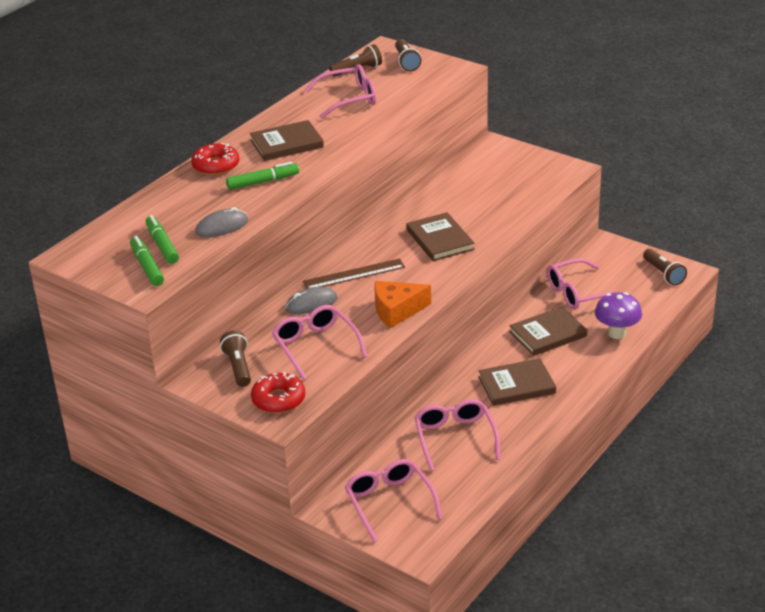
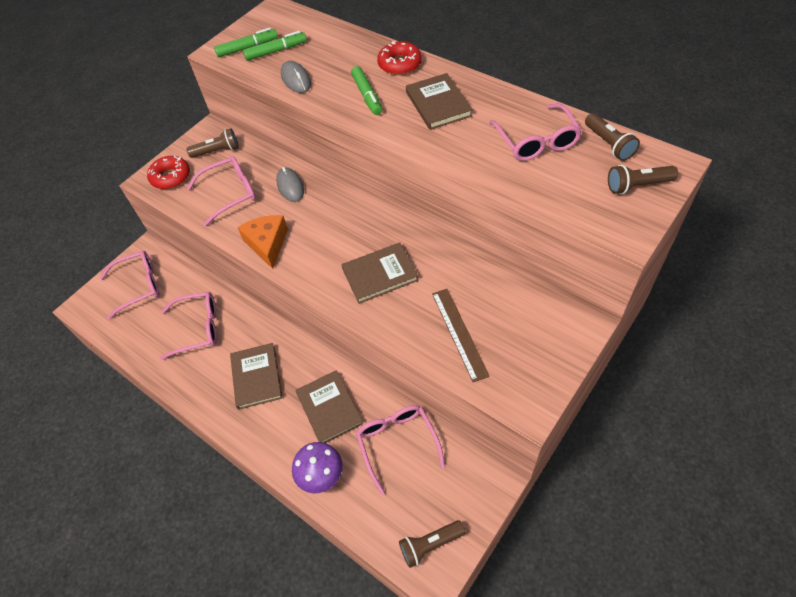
camera: 95 degrees right, 20 degrees up
brown ruler [303,258,405,289] -> brown ruler moved to [432,289,490,382]

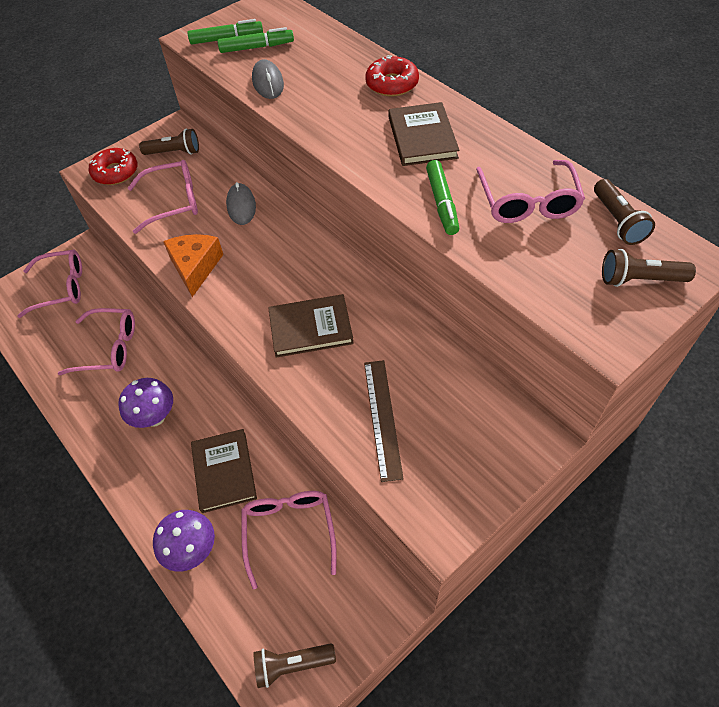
camera: 10 degrees right, 0 degrees up
brown book [230,343,283,410] -> purple mushroom [118,378,173,428]
green marker [351,66,382,115] -> green marker moved to [426,160,459,235]

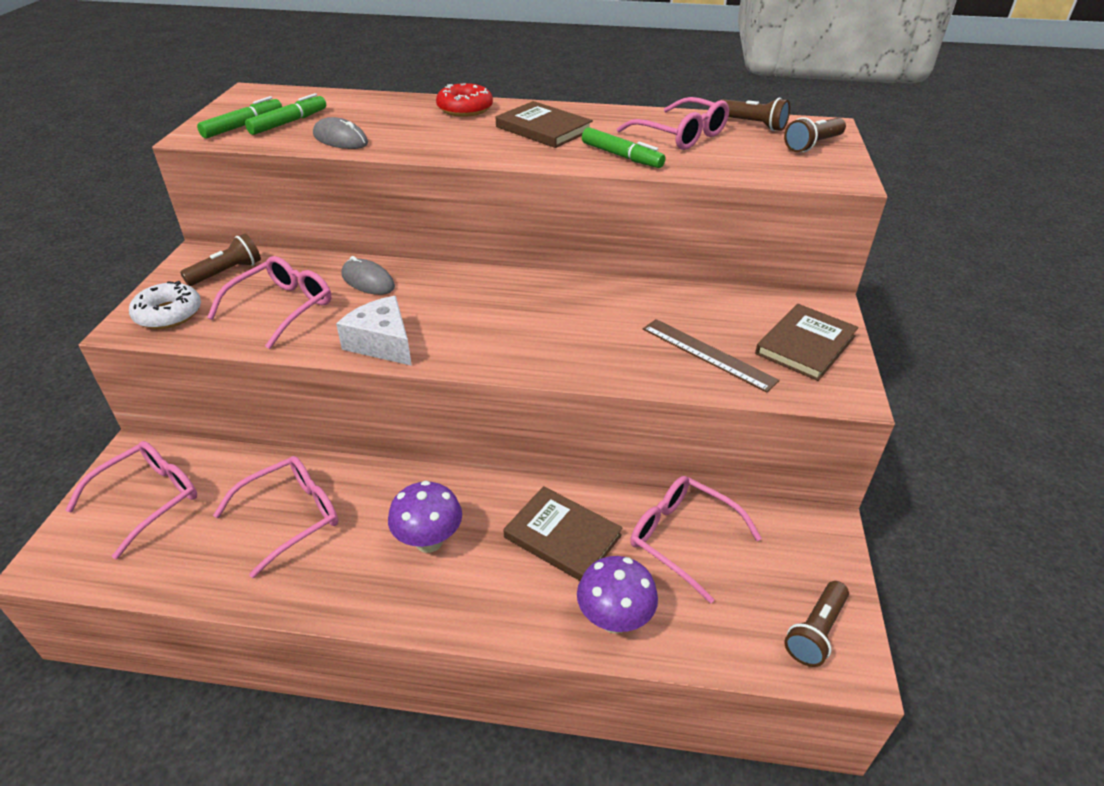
camera: 45 degrees left, 15 degrees down
red donut [89,148,138,185] -> white donut [129,281,201,329]
orange cheese [163,234,223,297] -> white cheese [336,296,412,366]
brown book [268,294,354,358] -> brown book moved to [755,304,859,381]

